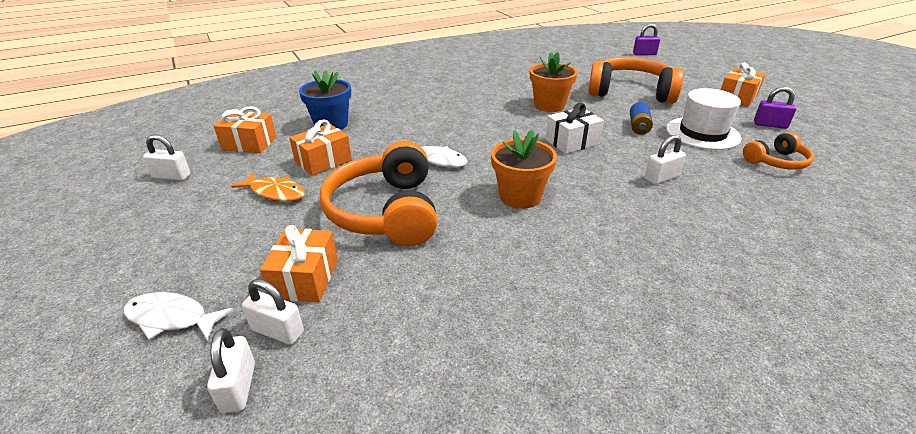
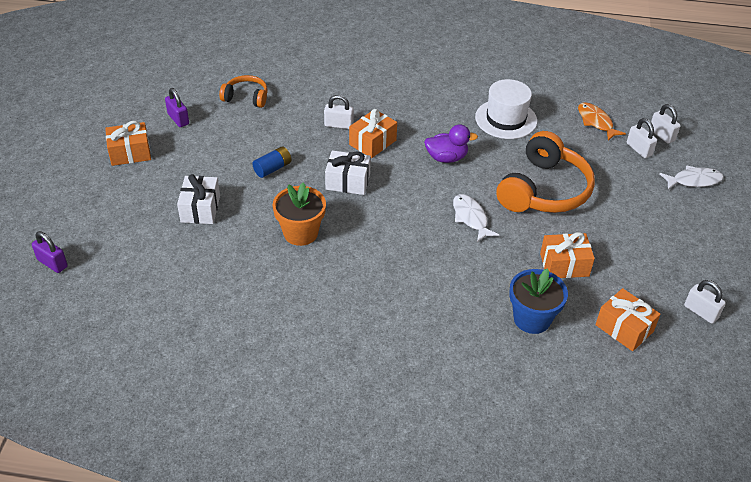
camera: 145 degrees left, 10 degrees up
white fish [124,292,233,340] -> white fish turned 60 degrees counterclockwise [660,165,724,190]
white padlock [207,328,255,413] -> white padlock turned 60 degrees counterclockwise [651,104,680,144]
orange fish [231,172,305,202] -> orange fish moved to [578,102,626,141]
orange gift [260,225,338,302] -> orange gift moved to [349,109,397,158]
orange flower pot [491,130,557,209] -> purple duck [424,124,478,163]
orange headphones [588,57,683,104] -> white gift [177,174,220,224]
white hat [666,88,742,150] -> white hat moved to [475,79,537,139]

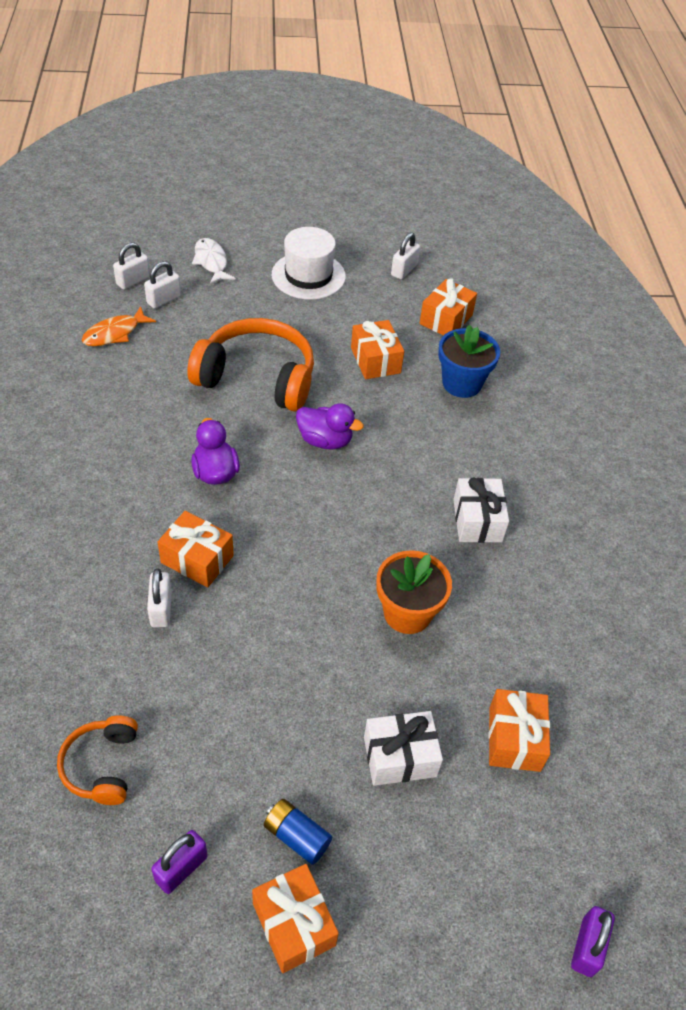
camera: 105 degrees left, 5 degrees up
blue battery [252,146,291,178] -> blue battery moved to [264,799,332,865]
white gift [325,151,371,195] -> white gift moved to [453,478,509,543]
white fish [453,194,499,242] -> purple duck [296,404,364,450]
white hat [475,79,537,139] -> white hat moved to [272,227,346,300]
none -> orange gift [489,689,550,772]

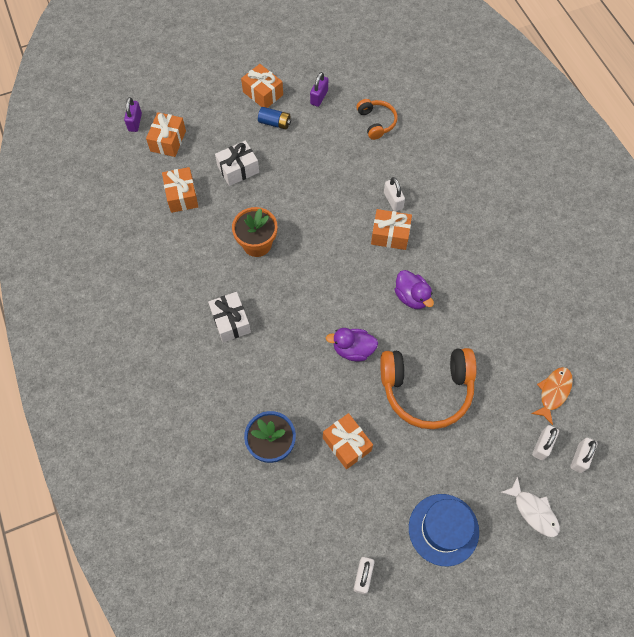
camera: 165 degrees right, 15 degrees up
white hat [272,227,346,300] -> blue hat [409,494,479,566]
orange gift [420,278,477,336] -> orange gift moved to [146,112,186,157]

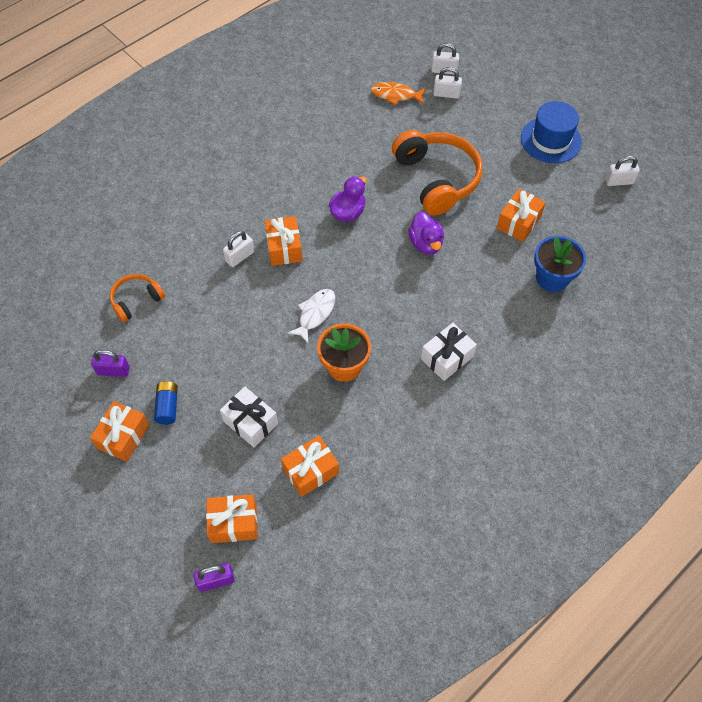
camera: 110 degrees left, 5 degrees down
white fish [501,476,560,537] -> white fish moved to [287,289,335,343]

